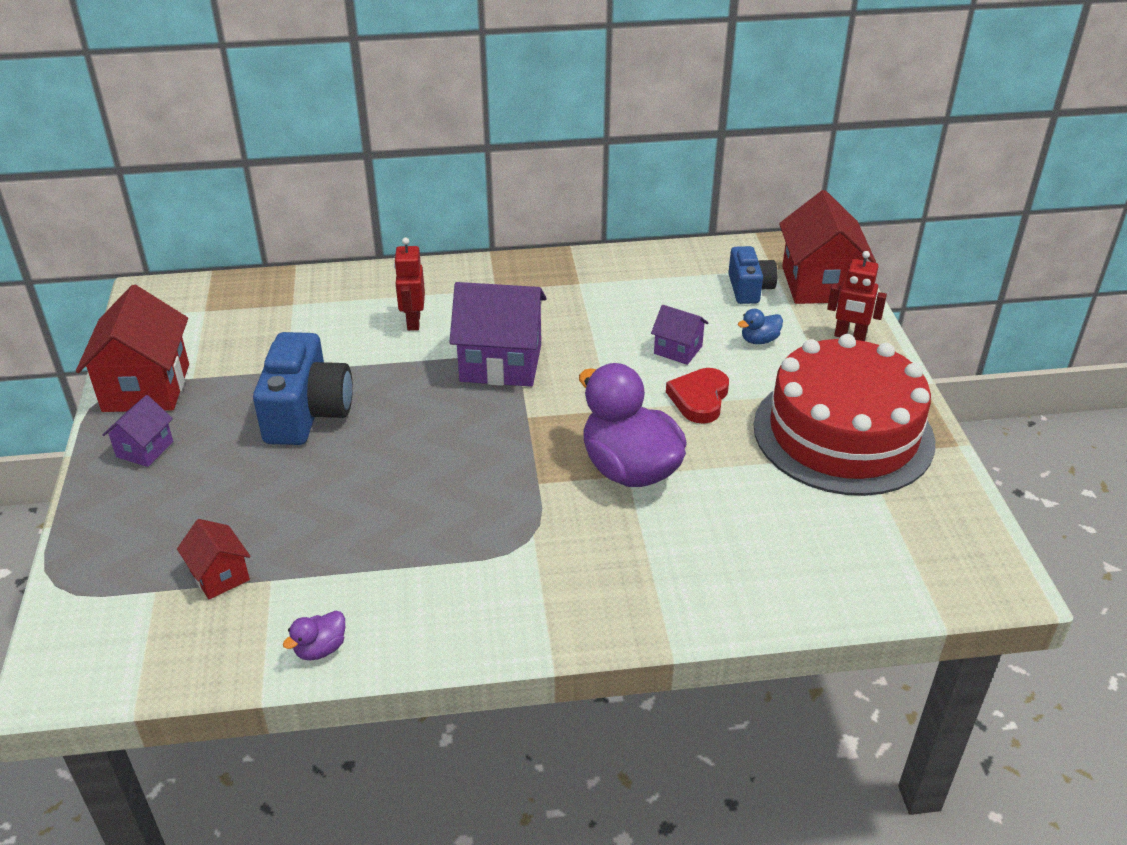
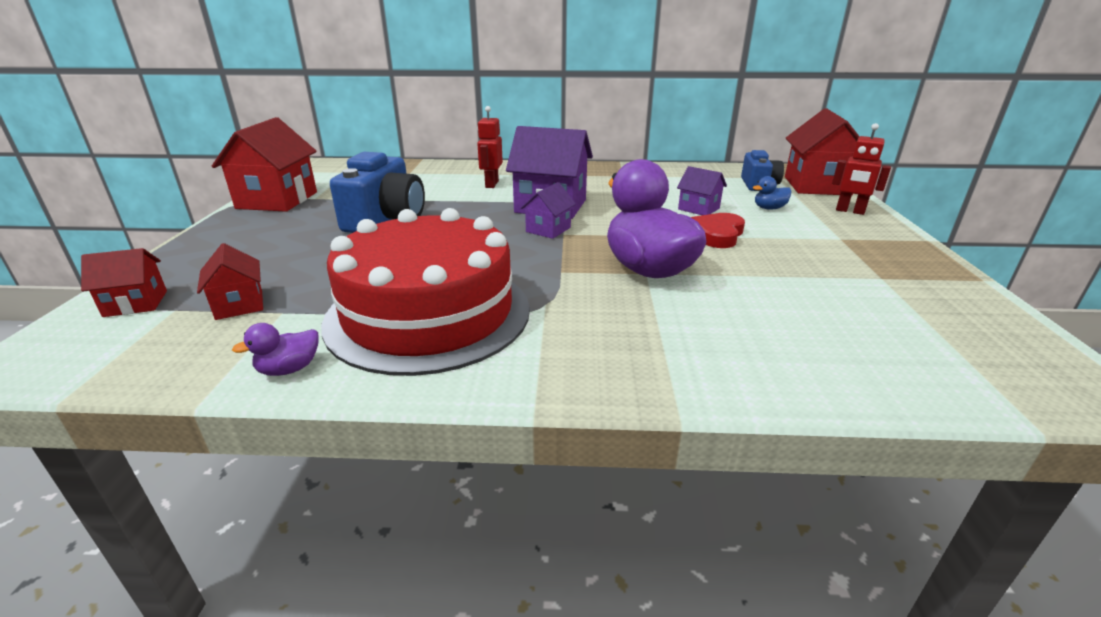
camera: 10 degrees right, 10 degrees down
purple house [103,395,173,467] -> purple house moved to [521,182,576,239]
red cake [754,334,935,496] -> red cake moved to [321,208,530,376]
none -> red house [81,248,167,317]

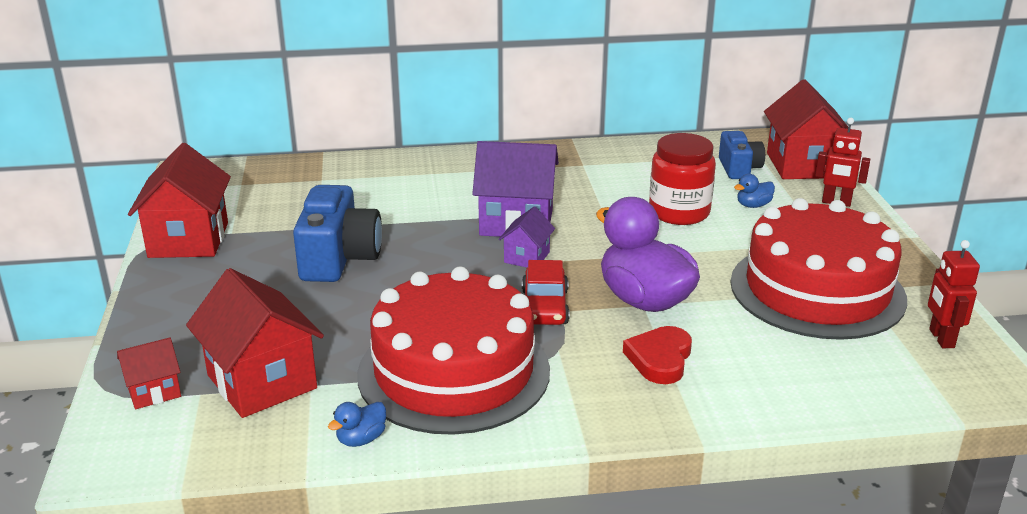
camera: 10 degrees left, 0 degrees up
red house [197,243,263,320] -> red house [186,268,324,418], size x1.92
purple duck [232,323,319,376] -> blue duck [328,402,386,447]
red robot [477,106,503,188] -> red robot moved to [928,240,980,348]
purple house [677,166,727,215] -> red jar [649,133,716,225]
red heart [691,213,745,248] -> red heart moved to [623,326,692,384]
none -> red car [522,260,570,325]
none -> red cake [730,198,907,340]

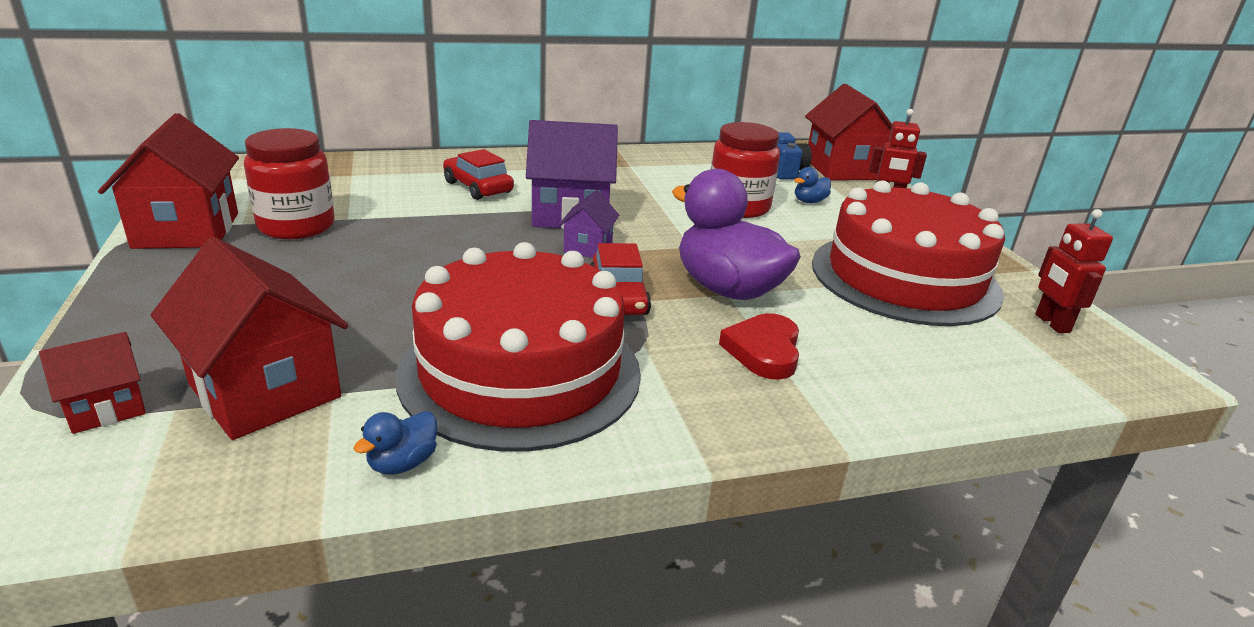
camera: 10 degrees left, 0 degrees up
blue camera [293,185,382,282] -> none
none -> red jar [244,128,335,239]
none -> red car [443,149,514,200]

